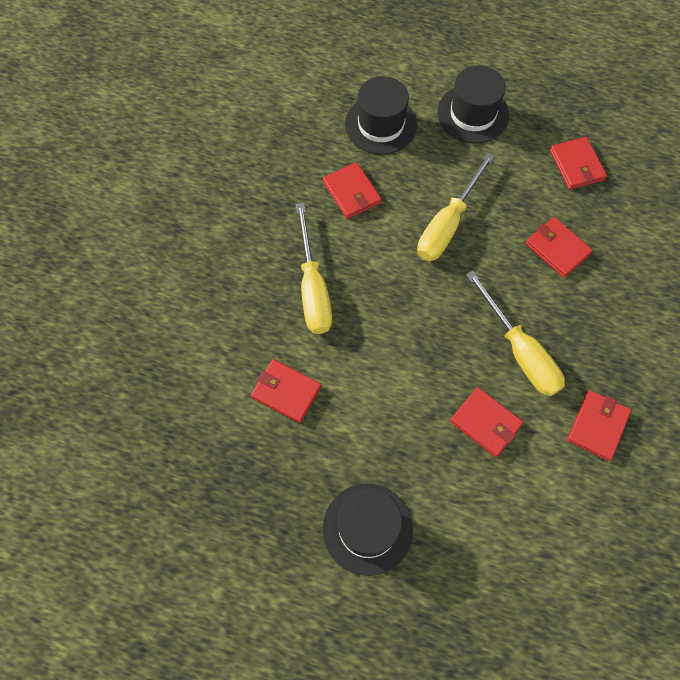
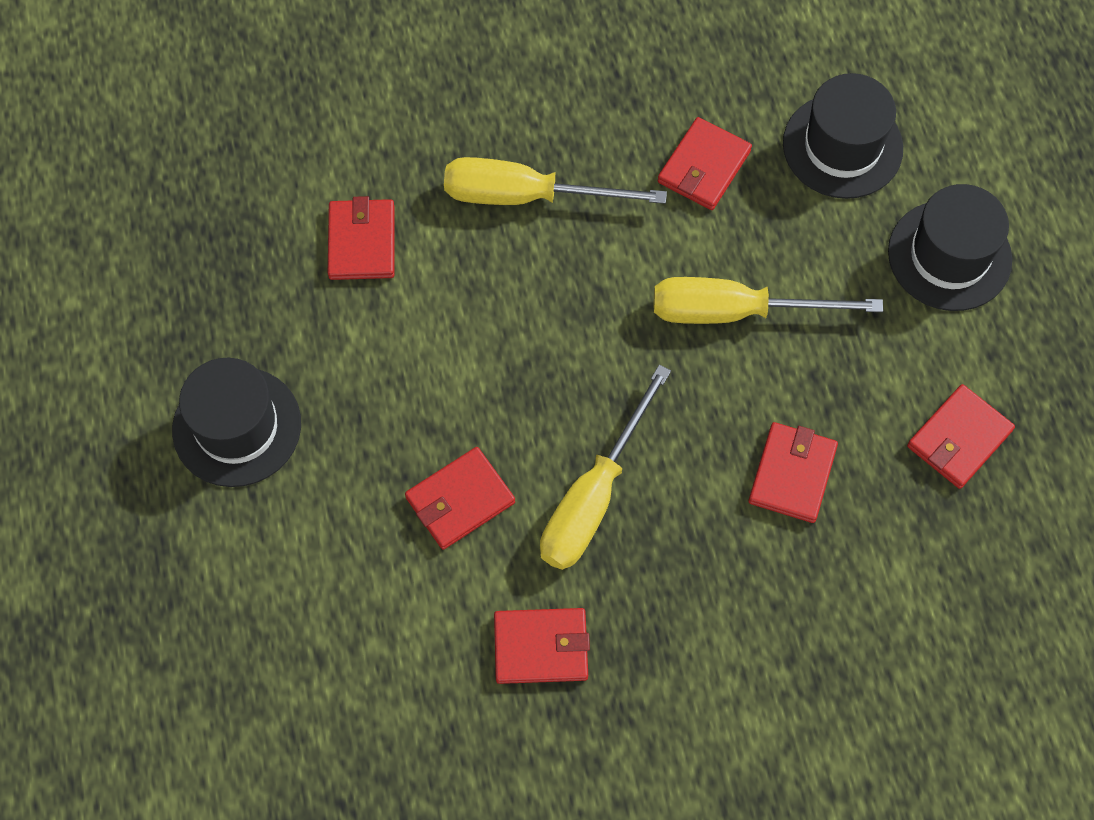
camera: 60 degrees right, 0 degrees up
yellow screwdriver [296,203,332,334] -> yellow screwdriver turned 45 degrees clockwise [444,157,667,205]
red wallet [450,387,523,457] -> red wallet turned 45 degrees clockwise [405,447,515,550]

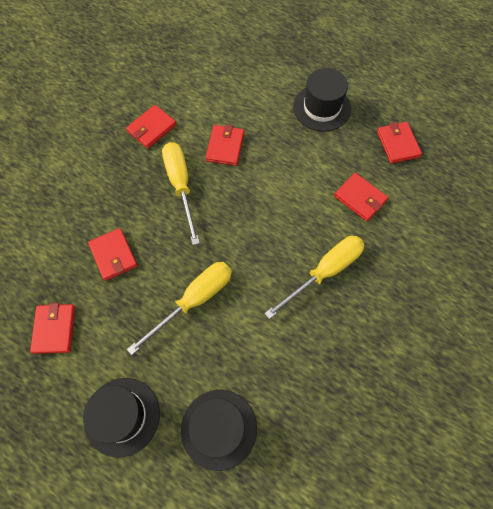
camera: 135 degrees right, 0 degrees up
red wallet [658,117,752,210] -> red wallet moved to [377,122,422,164]

